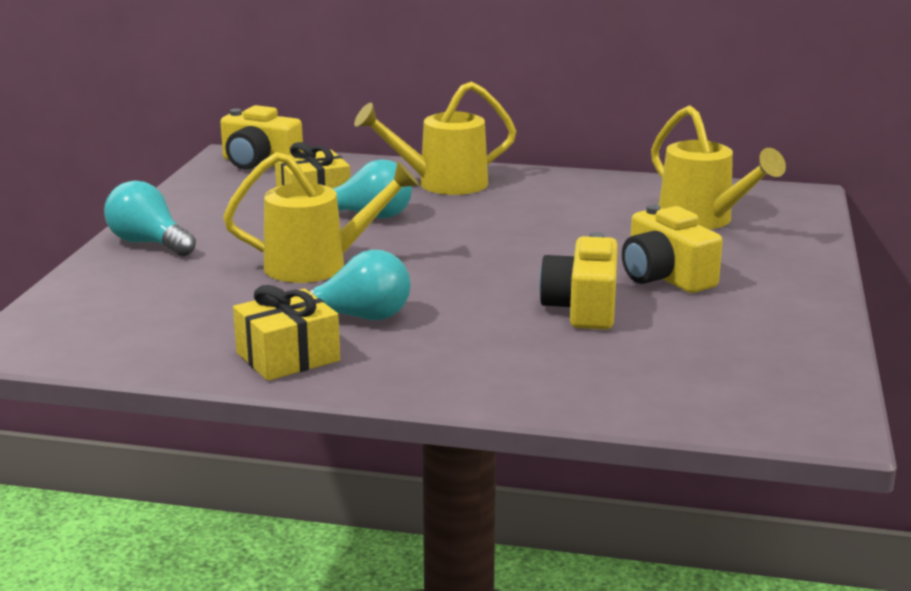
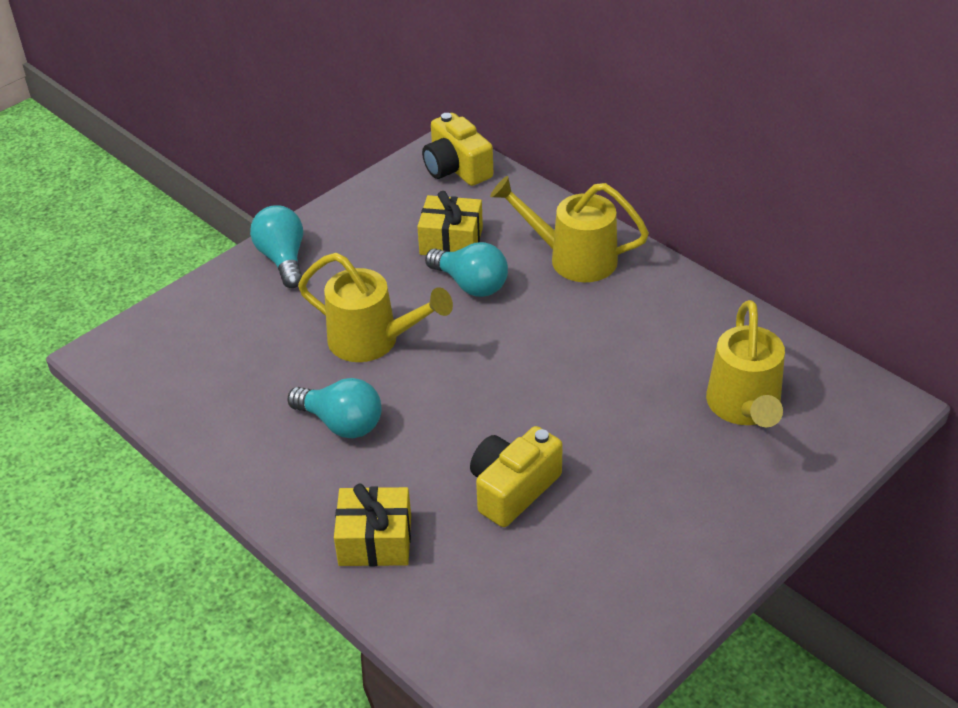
camera: 35 degrees right, 20 degrees up
yellow gift [233,285,340,381] -> yellow gift moved to [334,484,411,566]
yellow camera [622,205,723,293] -> none

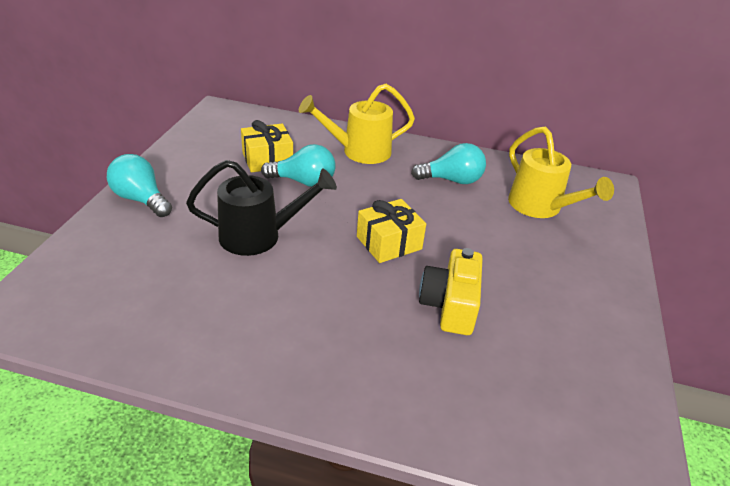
camera: 35 degrees left, 5 degrees down
turquoise light bulb [288,378,382,438] -> turquoise light bulb moved to [411,143,486,184]
yellow watering can [298,253,453,362] -> black watering can [186,160,337,256]
yellow gift [334,484,411,566] -> yellow gift moved to [357,199,426,263]
yellow camera [422,113,493,186] -> none

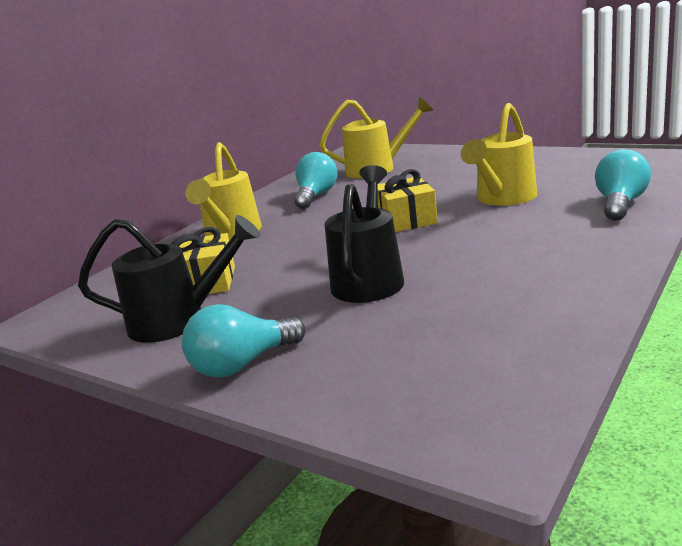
camera: 65 degrees left, 15 degrees down
turquoise light bulb [261,144,336,187] -> turquoise light bulb moved to [595,149,651,221]
yellow camera [419,248,483,335] -> yellow watering can [461,103,537,206]
none -> black watering can [78,215,261,343]

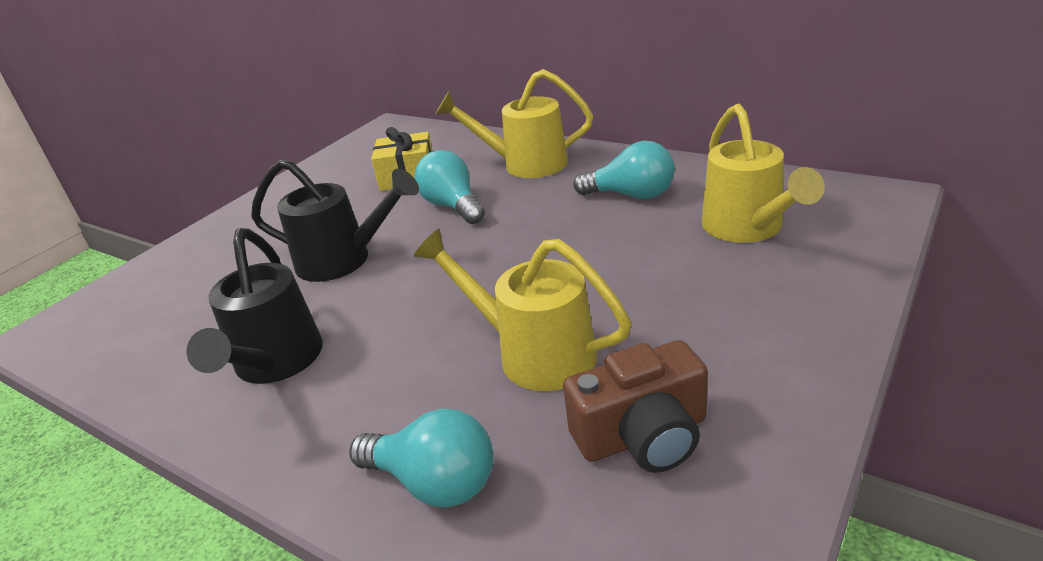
camera: 90 degrees right, 10 degrees up
black watering can [78,215,261,343] -> black watering can moved to [187,228,323,384]
turquoise light bulb [182,304,306,378] -> turquoise light bulb moved to [414,150,485,224]
yellow gift [377,169,438,232] -> none
none -> brown camera [563,340,708,473]

